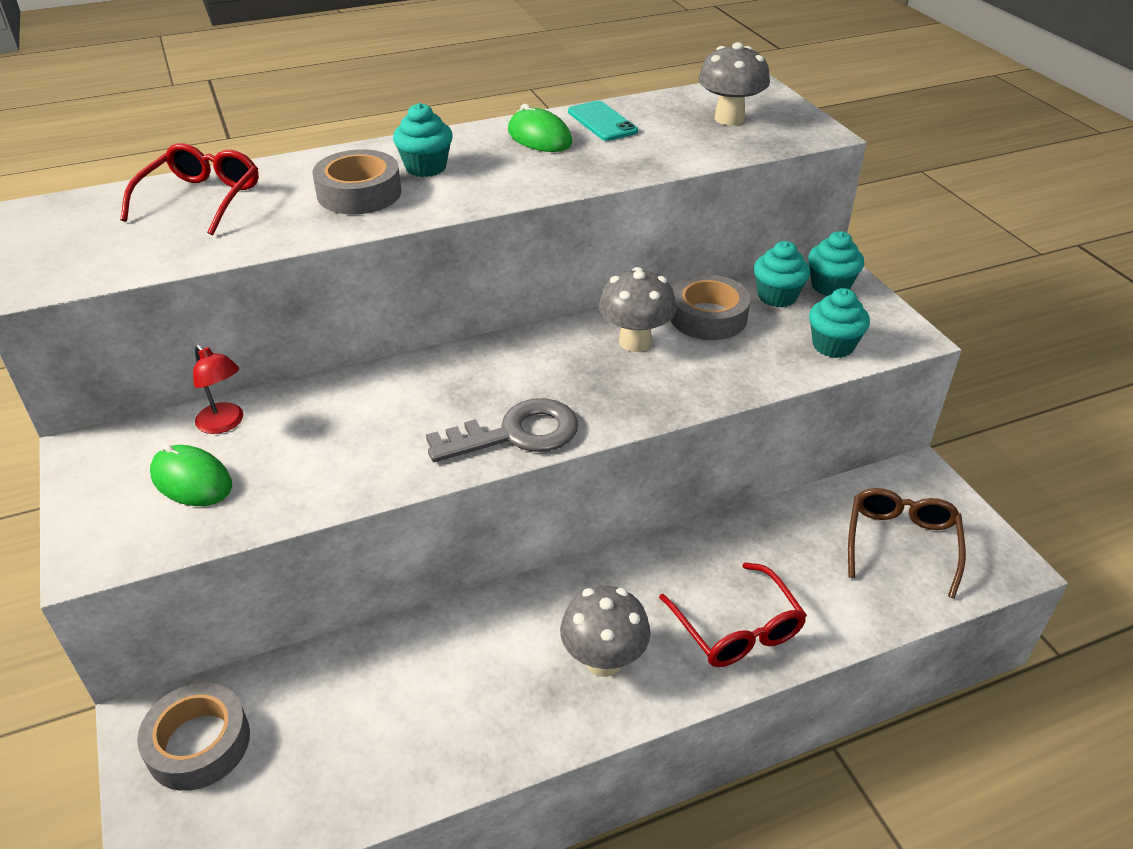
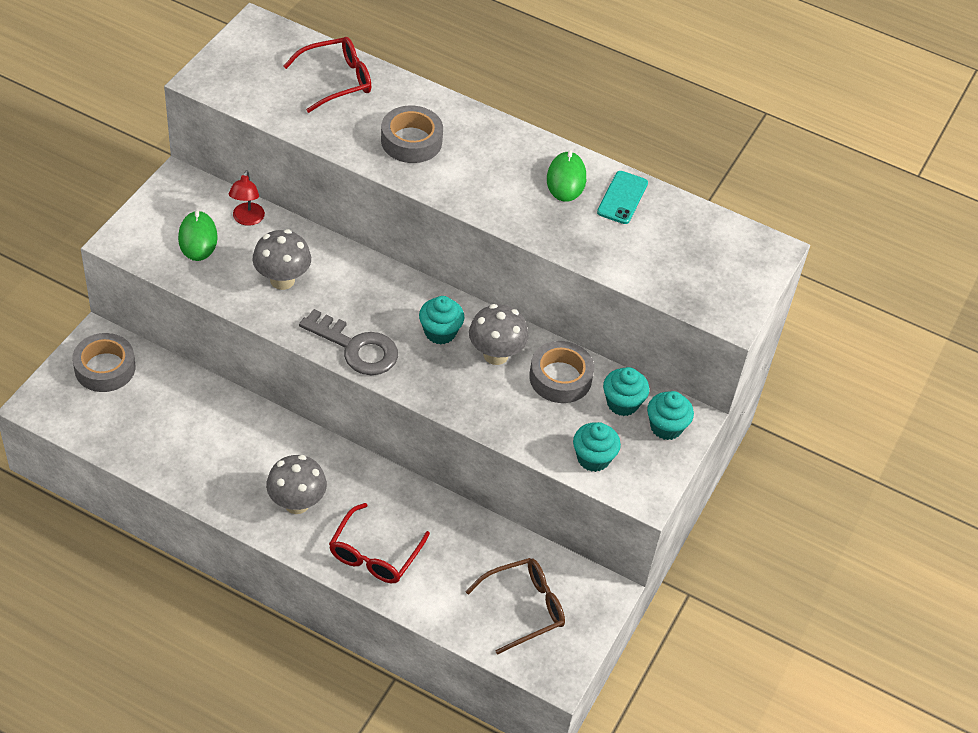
camera: 45 degrees right, 10 degrees up
turquoise cupcake [393,103,453,177] -> turquoise cupcake moved to [419,296,464,344]
grey mushroom [698,42,770,125] -> grey mushroom moved to [252,229,311,290]

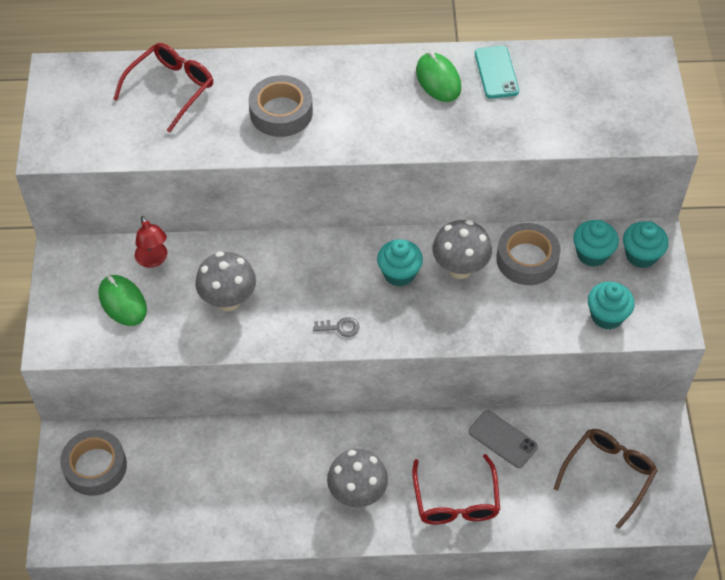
camera: 25 degrees left, 5 degrees up
grey key [299,309,398,375] -> grey key [313,317,360,337], size x0.42
none -> grey phone [469,410,538,468]

